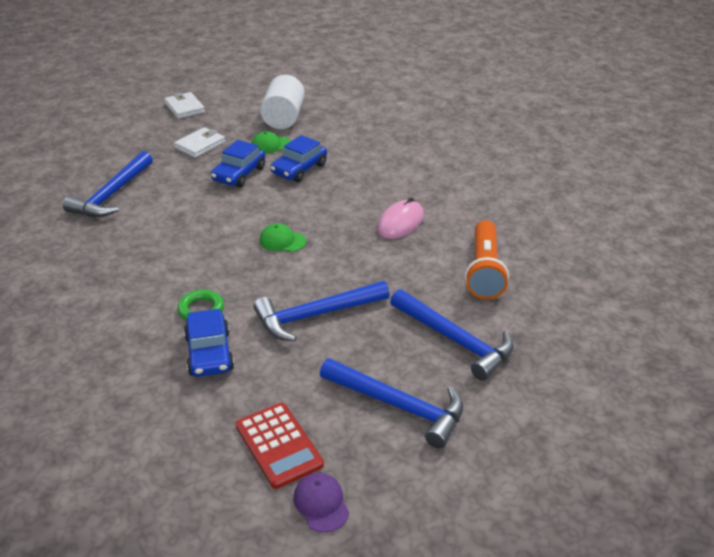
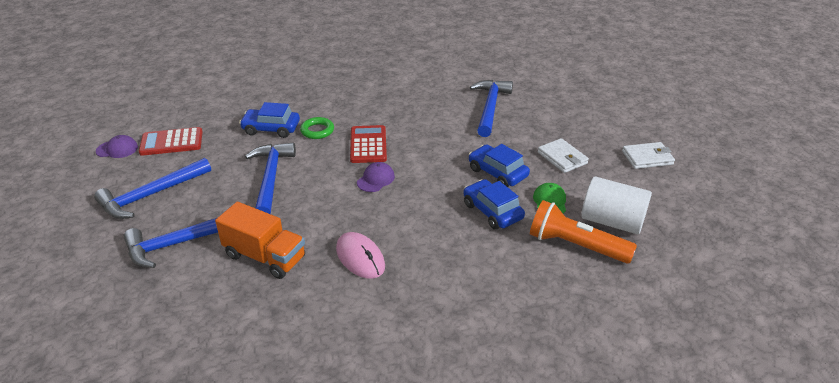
camera: 110 degrees right, 0 degrees up
blue hammer [63,151,153,217] -> blue hammer turned 60 degrees clockwise [470,80,513,137]
green cap [260,223,306,252] -> purple cap [357,162,395,192]
orange flashlight [465,220,509,299] -> orange flashlight moved to [530,200,637,264]
none -> orange truck [215,202,305,279]
none -> red calculator [350,125,387,163]

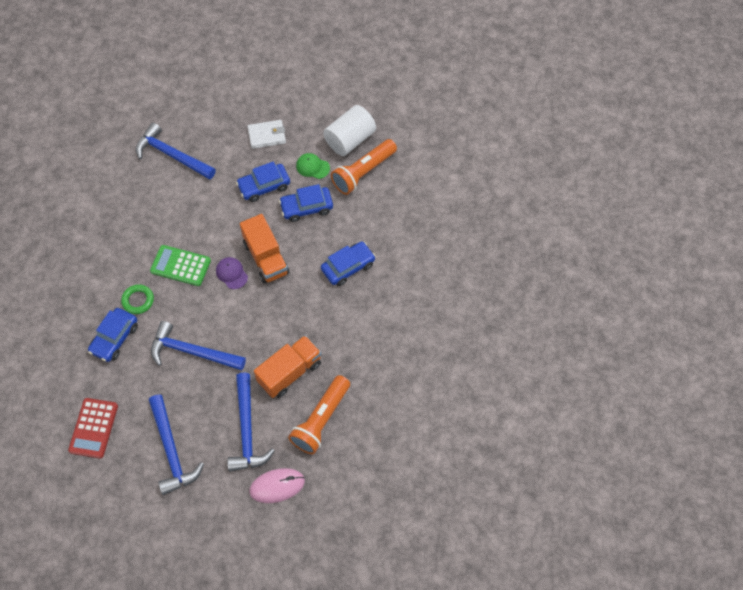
camera: 70 degrees left, 25 degrees up
purple cap [96,135,138,158] -> none
pink mouse [336,232,385,279] -> pink mouse moved to [249,468,305,503]
red calculator [350,125,387,163] -> green calculator [150,245,211,286]
white wallet [622,142,675,169] -> none
none -> orange truck [240,214,289,284]
none -> orange flashlight [288,375,350,454]
none -> blue car [321,241,375,286]

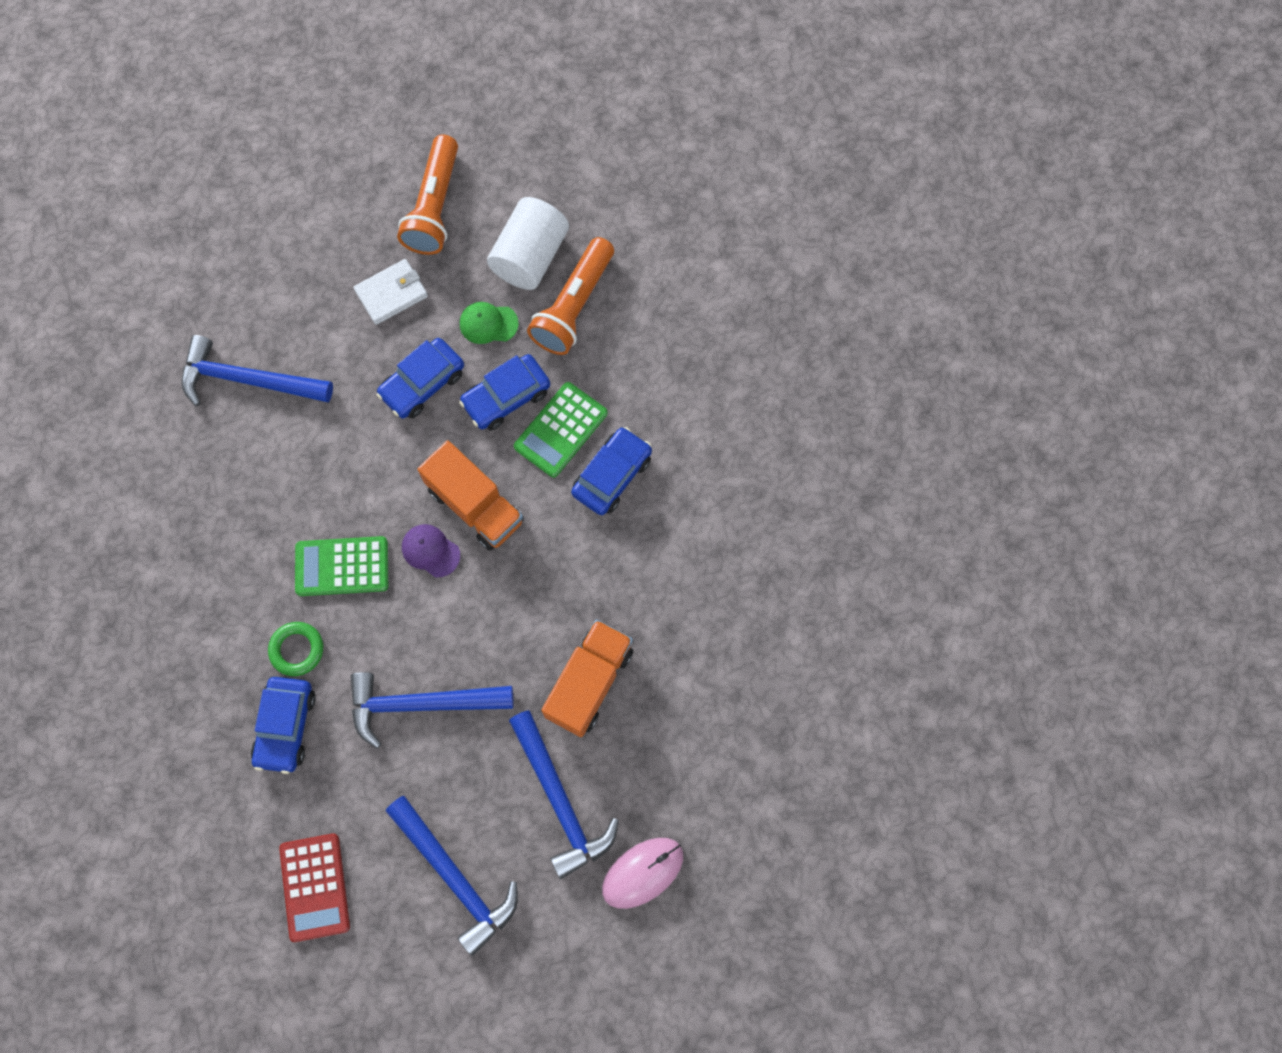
camera: 20 degrees left, 10 degrees up
orange flashlight [288,375,350,454] -> orange flashlight moved to [397,134,458,255]
none -> green calculator [514,382,608,478]

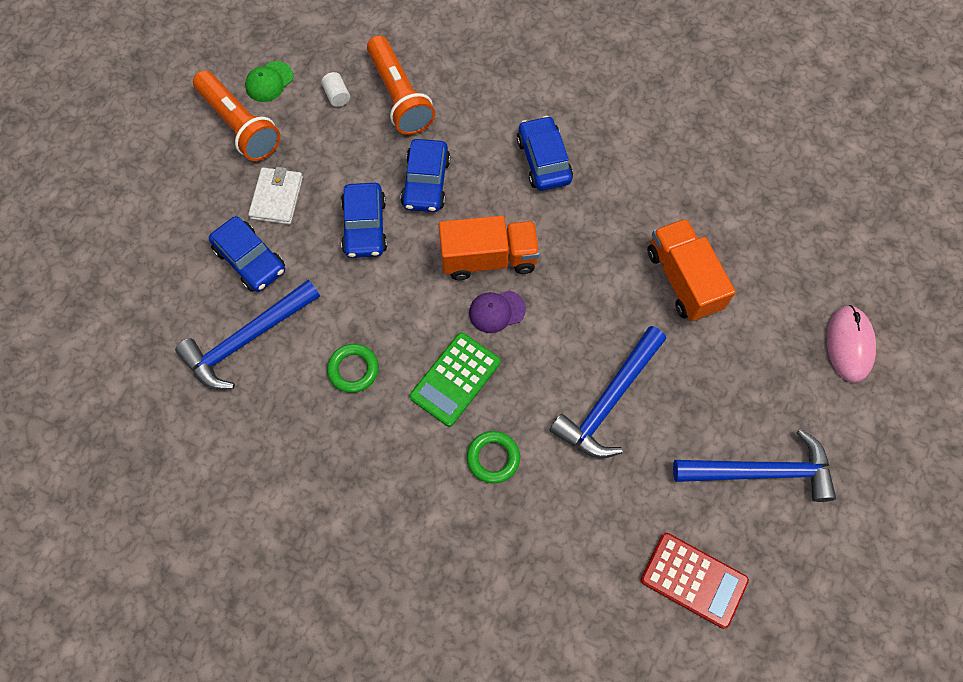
camera: 50 degrees left, 5 degrees down
blue car [251,677,316,774] -> blue car moved to [209,216,285,292]
green cap [460,302,519,344] -> green cap moved to [245,61,293,102]
white cylinder [487,197,569,290] -> white cylinder [321,72,350,107], size x0.42
blue hammer [509,710,619,879] -> none
green calculator [514,382,608,478] -> none
none -> green ring [327,344,379,393]

